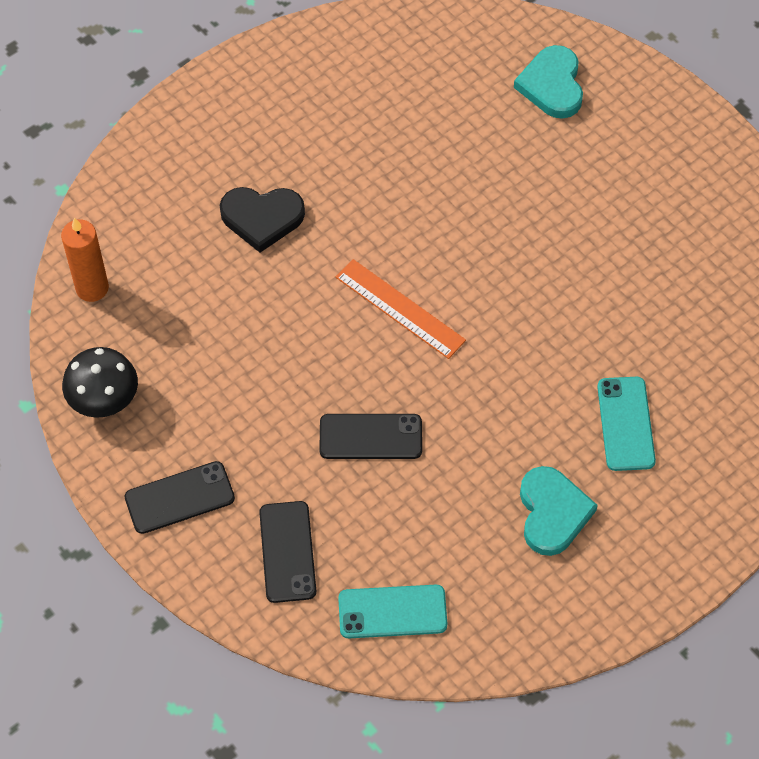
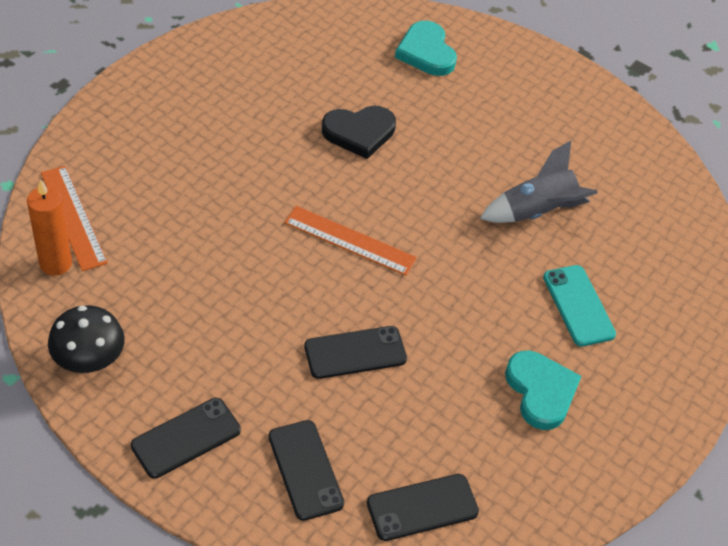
camera: 20 degrees left, 10 degrees down
black heart [220,187,305,253] -> black heart moved to [322,106,396,159]
turquoise phone [338,585,447,638] -> black phone [367,474,479,541]
none -> orange ruler [41,166,108,271]
none -> grey rocket [480,141,598,223]

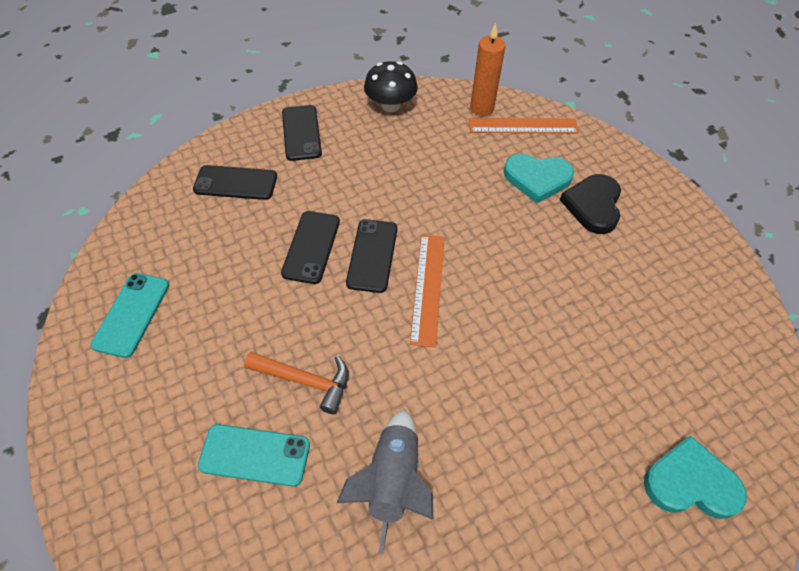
camera: 120 degrees right, 5 degrees up
orange ruler [284,206,417,276] -> orange ruler turned 45 degrees counterclockwise [410,235,445,347]
black heart [322,106,396,159] -> black heart moved to [560,174,621,234]
black phone [367,474,479,541] -> black phone moved to [346,219,397,293]
turquoise heart [505,351,581,430] -> turquoise heart moved to [504,154,574,203]
none -> turquoise phone [90,273,169,358]
none -> orange hammer [244,352,349,414]

